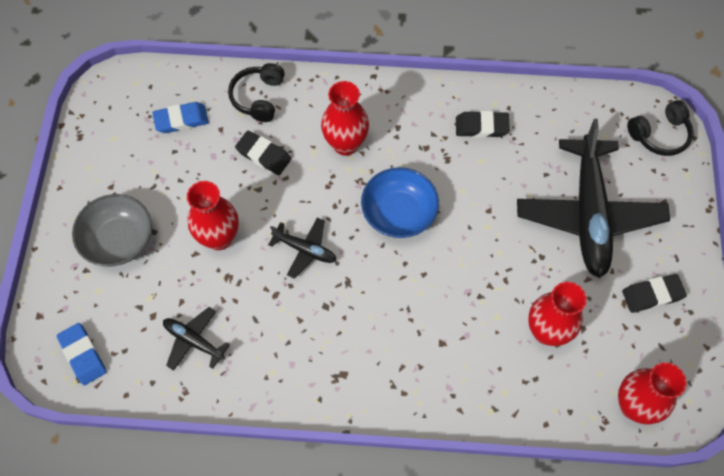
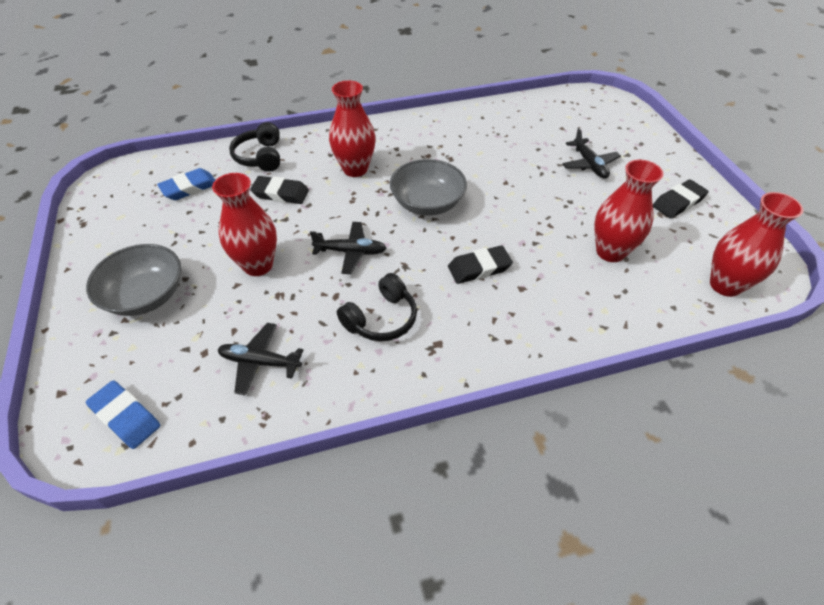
camera: 20 degrees left, 15 degrees down
blue bowl [361,167,439,238] -> grey bowl [390,159,467,216]
black eraser [456,111,510,138] -> black eraser moved to [448,245,513,284]
black plane [517,119,670,278] -> black plane [562,128,621,179], size x0.45
black headphones [627,100,694,156] -> black headphones moved to [337,273,417,341]

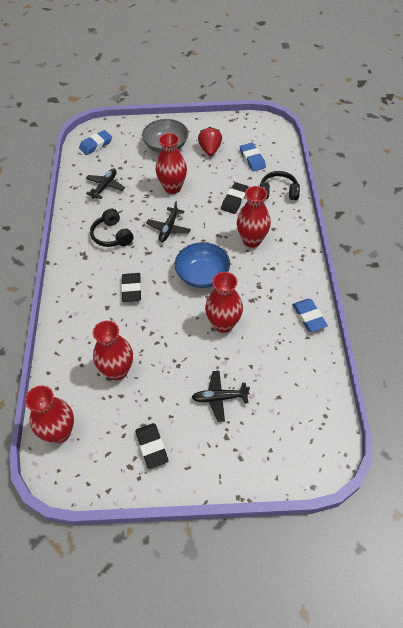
camera: 105 degrees right, 5 degrees up
grey bowl [390,159,467,216] -> blue bowl [175,242,230,288]
none -> red strawberry [198,127,222,156]
none -> red vase [205,272,243,333]
none -> blue eraser [292,299,328,332]

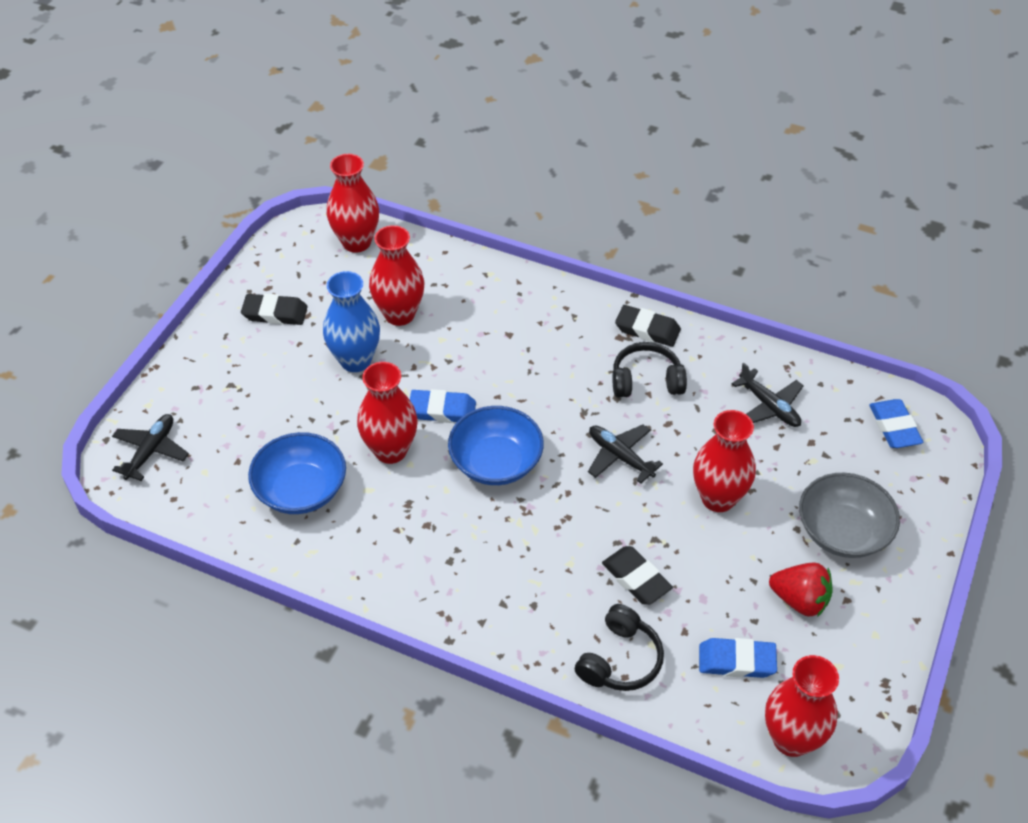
camera: 115 degrees right, 5 degrees down
black eraser [121,273,141,302] -> black eraser moved to [615,305,681,347]
black plane [191,371,250,422] -> black plane moved to [112,414,189,481]
red vase [237,186,271,248] -> red vase moved to [765,655,839,757]
blue eraser [292,299,328,332] -> blue eraser moved to [410,389,476,423]
none -> blue bowl [248,432,346,514]
none -> blue vase [323,271,380,372]

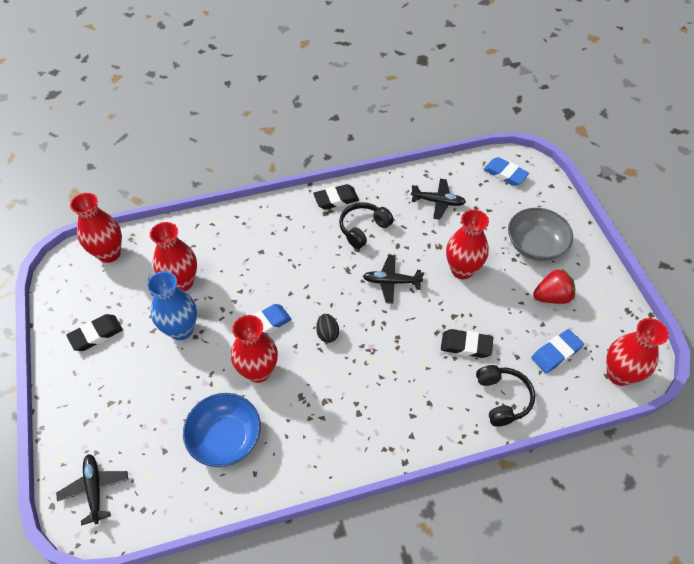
camera: 40 degrees left, 5 degrees up
blue bowl [448,406,544,485] -> black egg [316,314,339,343]

